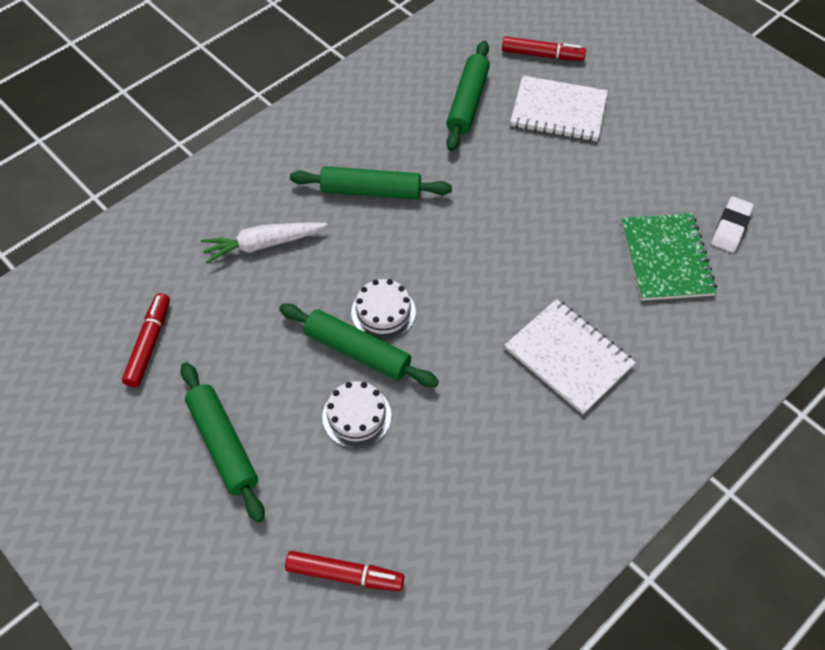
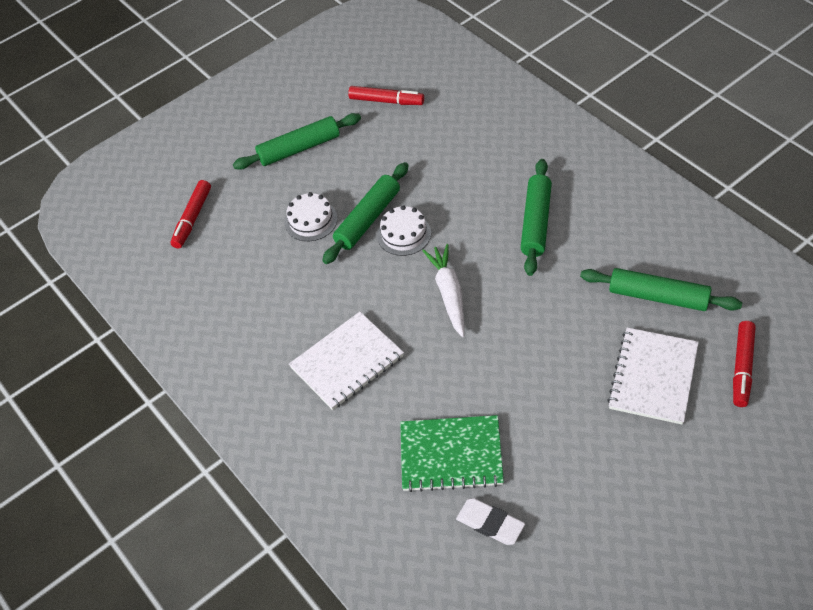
camera: 100 degrees right, 5 degrees down
white carrot [201,222,327,264] -> white carrot moved to [422,244,464,337]

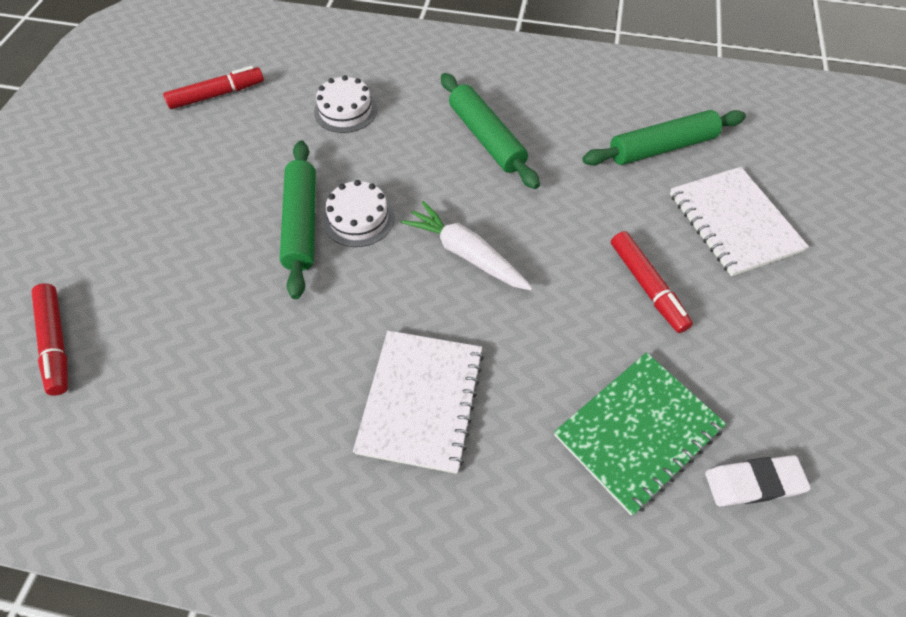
camera: 45 degrees left, 5 degrees up
green rolling pin [233,113,361,170] -> none
white cake [285,192,338,241] -> white cake moved to [314,75,377,133]
red marker [733,321,756,407] -> red marker moved to [611,231,693,333]

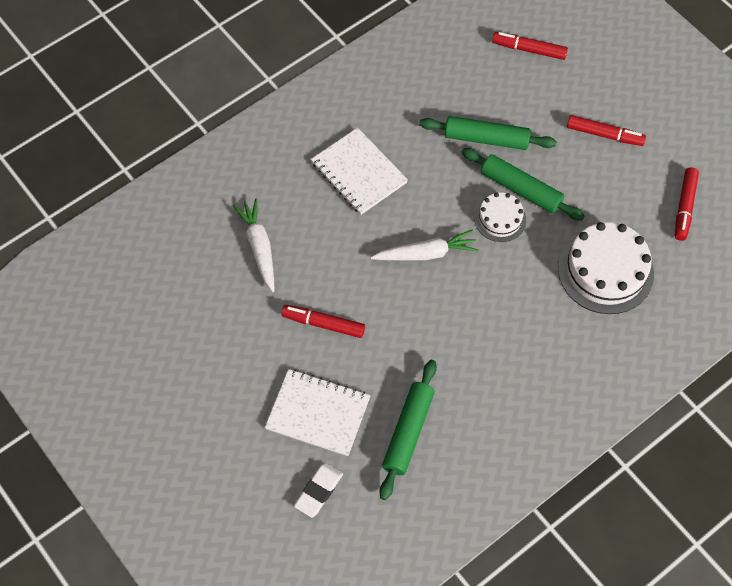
camera: 130 degrees right, 5 degrees up
white cake [314,75,377,133] -> white cake [558,222,654,314], size x1.80
green rolling pin [441,73,540,189] -> green rolling pin moved to [419,116,557,150]
green notebook [554,352,726,515] -> white carrot [233,198,274,292]
white eraser [705,455,811,506] -> white eraser moved to [294,463,343,518]
none -> red marker [567,115,646,146]

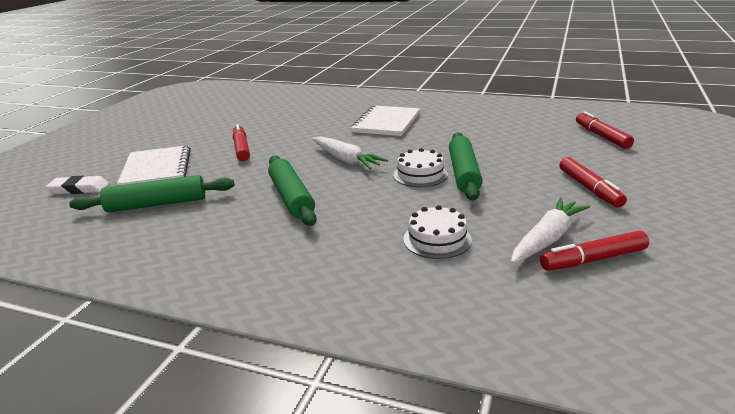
camera: 60 degrees right, 35 degrees down
white carrot [233,198,274,292] -> white carrot moved to [511,198,590,264]
green rolling pin [419,116,557,150] -> green rolling pin moved to [268,156,317,226]
white cake [558,222,654,314] -> white cake [403,205,472,259], size x0.56

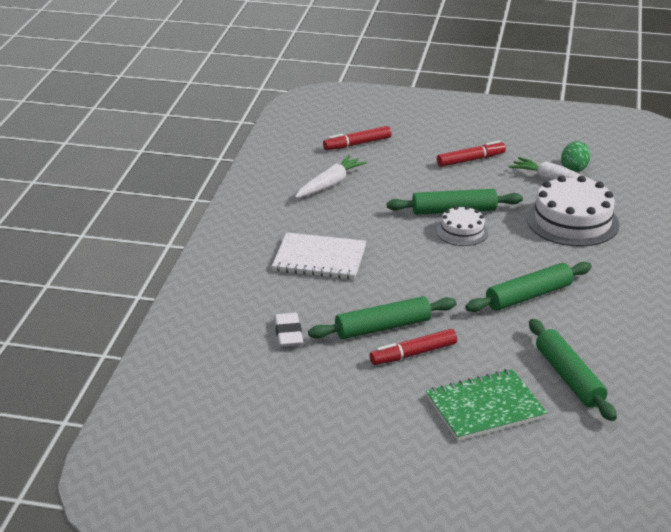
camera: 100 degrees left, 5 degrees up
white eraser [46,176,109,194] -> white eraser moved to [274,313,303,347]
white notebook [117,145,191,185] -> green notebook [426,369,548,441]
white carrot [312,136,388,169] -> white carrot moved to [295,155,367,198]
white cake [403,205,472,259] -> white cake [527,175,619,247], size x1.80
red marker [540,230,649,271] -> green egg [561,141,590,172]
none -> green rolling pin [308,296,456,339]

